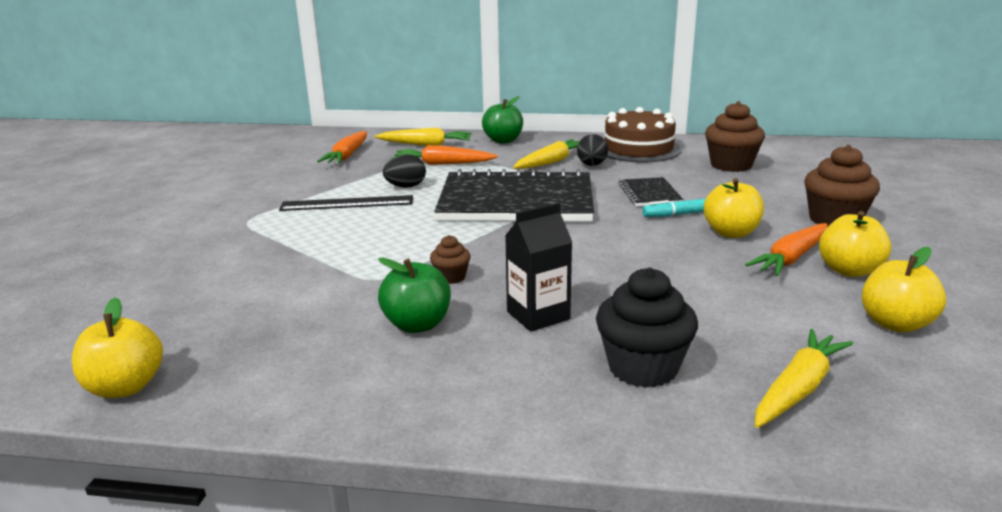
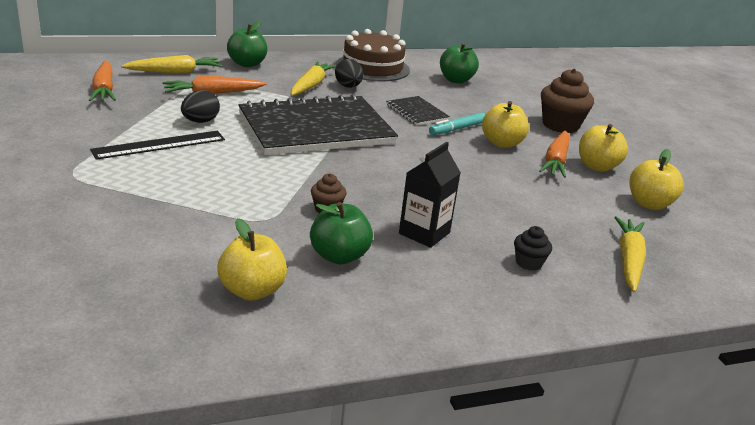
camera: 30 degrees left, 5 degrees up
yellow apple [72,297,163,398] -> yellow apple moved to [217,218,287,301]
black cupcake [596,268,698,388] -> black cupcake [514,226,552,271], size x0.52
brown cupcake [705,101,765,172] -> green apple [440,43,479,84]

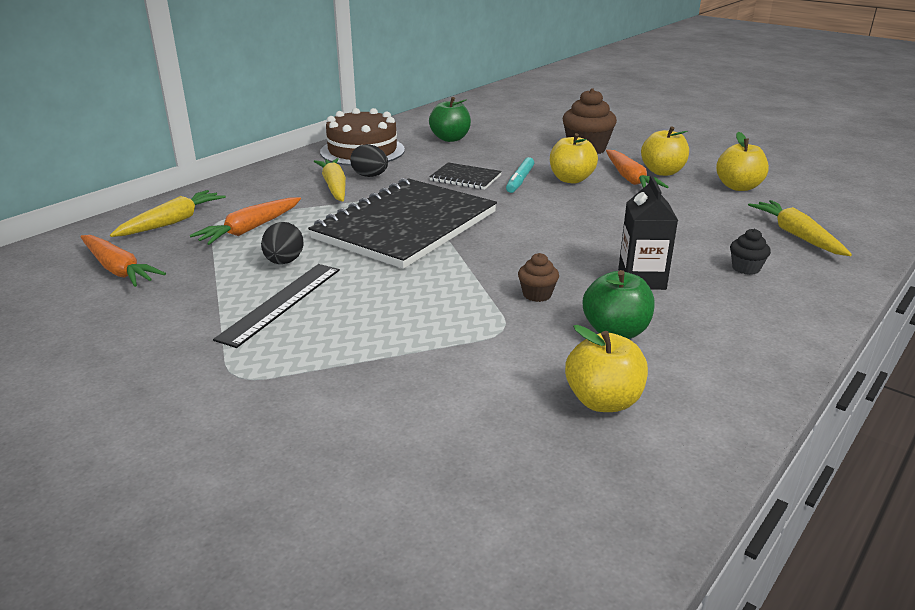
camera: 30 degrees left, 0 degrees up
green apple [227,21,268,67] -> none

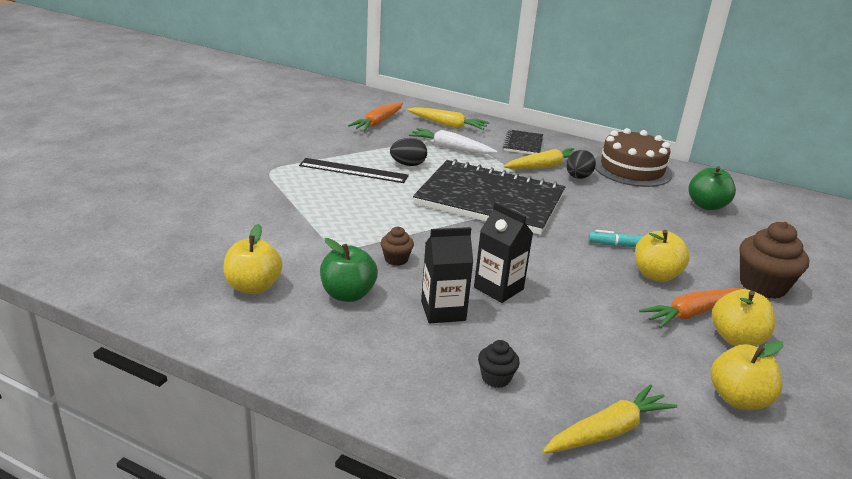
camera: 75 degrees right, 0 degrees up
orange carrot [190,197,301,245] -> white carrot [409,128,498,154]
black notebook [429,162,502,190] -> black notebook moved to [503,130,543,154]
none -> black carton [474,202,533,303]

